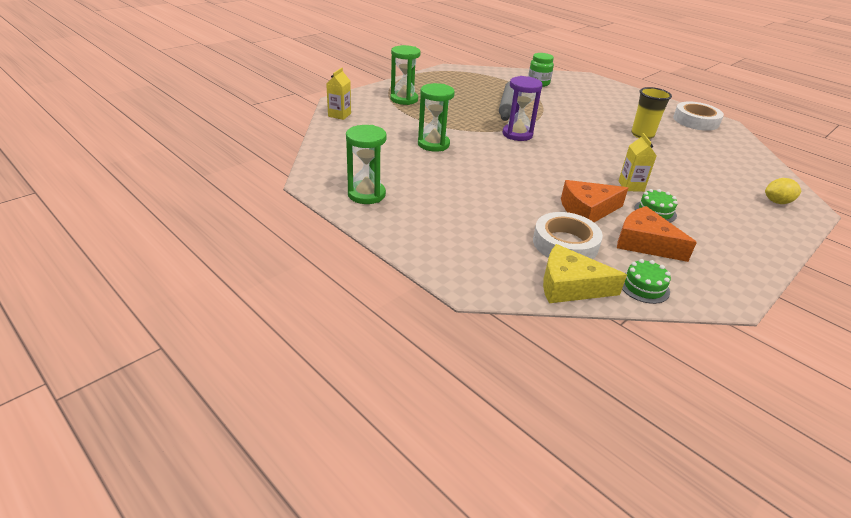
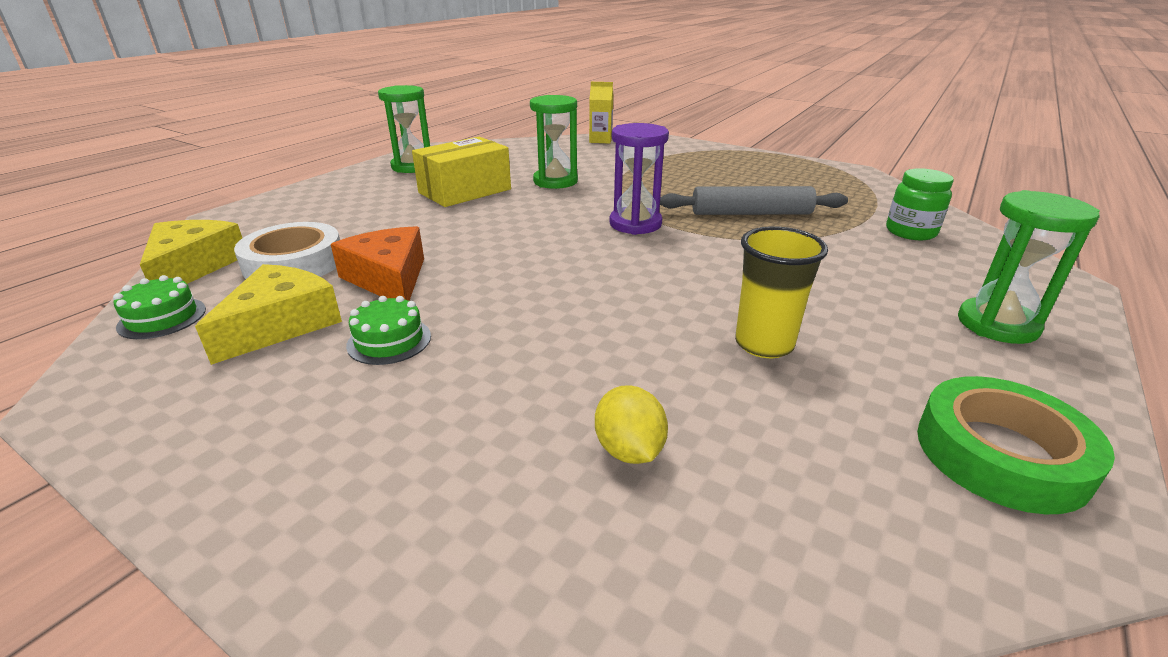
camera: 80 degrees right, 5 degrees down
green hourglass [390,45,421,105] -> green hourglass moved to [958,190,1100,344]
orange cheese [617,206,697,262] -> yellow cheese [195,264,342,365]
yellow carton [619,133,657,192] -> none
white tape [673,101,724,131] -> green tape [917,376,1115,514]
yellow lemon [765,178,801,204] -> yellow lemon moved to [595,385,668,464]
none -> yellow box [412,137,511,207]

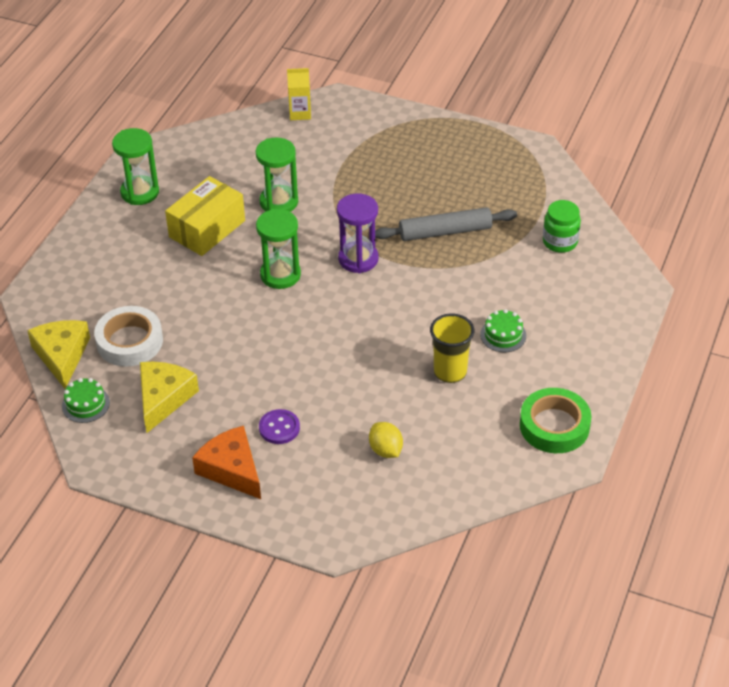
camera: 10 degrees left, 15 degrees up
orange cheese [331,226,424,301] -> orange cheese moved to [192,426,261,499]
green cake [346,296,431,365] -> green cake moved to [480,309,526,352]
green hourglass [958,190,1100,344] -> green hourglass moved to [256,209,301,289]
none -> purple button [259,409,300,444]

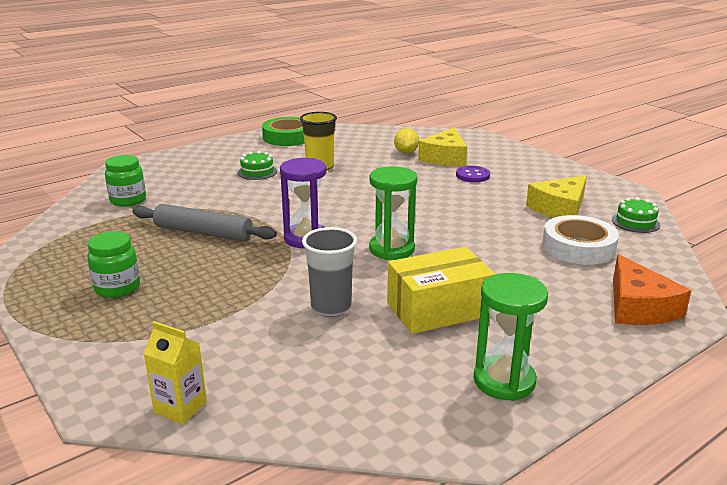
camera: 150 degrees left, 20 degrees down
yellow cheese [27,320,90,389] -> yellow cheese moved to [418,127,467,166]
orange cheese [192,426,261,499] -> orange cheese moved to [613,254,691,325]
green hourglass [256,137,298,212] -> grey cup [302,227,357,317]
none -> green jar [87,231,140,298]

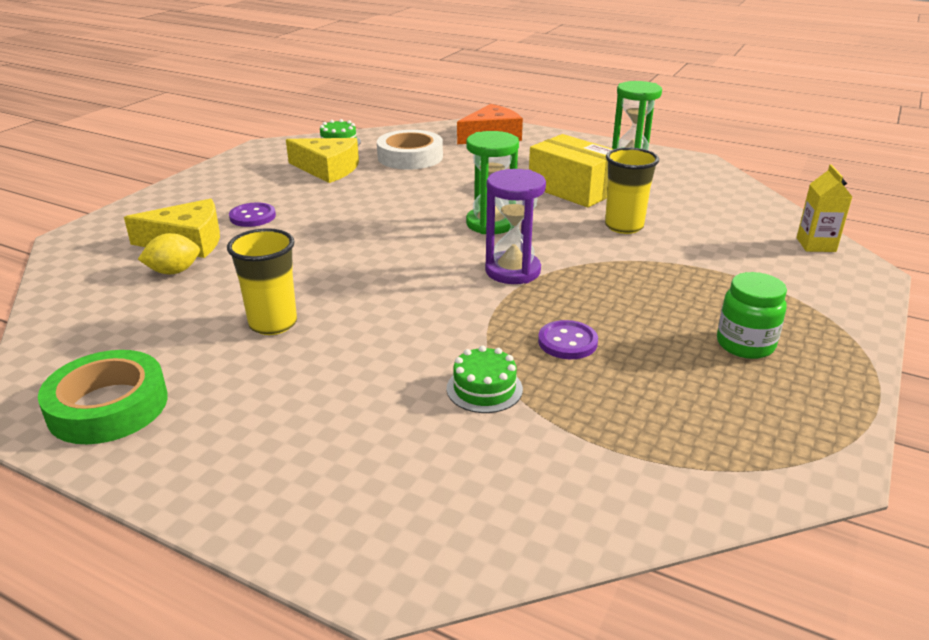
camera: 115 degrees left, 5 degrees up
green jar [105,155,146,207] -> none
grey rolling pin [132,204,277,241] -> purple button [538,320,598,359]
green cake [237,151,277,180] -> green cake moved to [447,346,523,413]
grey cup [302,227,357,317] -> yellow cup [605,147,659,234]

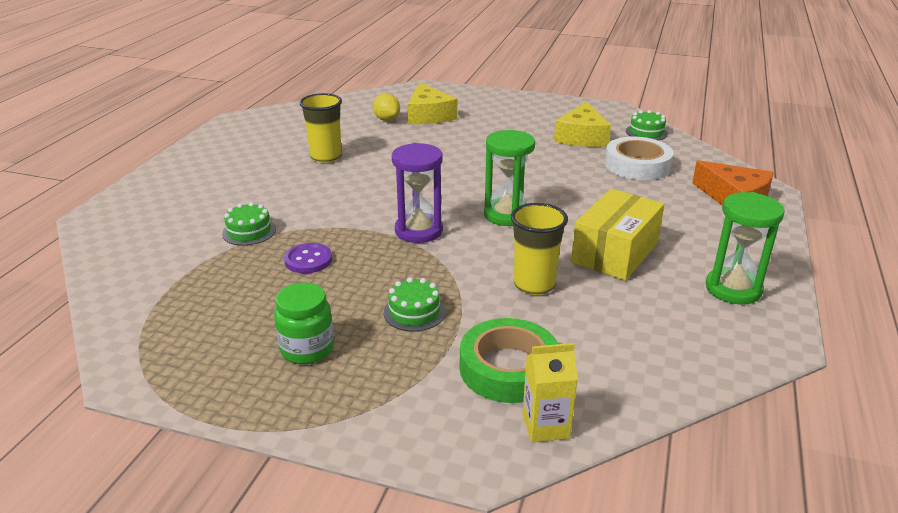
camera: 80 degrees right, 0 degrees up
green tape [38,350,168,444] -> green tape moved to [460,318,558,403]
purple button [229,202,276,227] -> none
none -> green cake [384,277,445,332]

